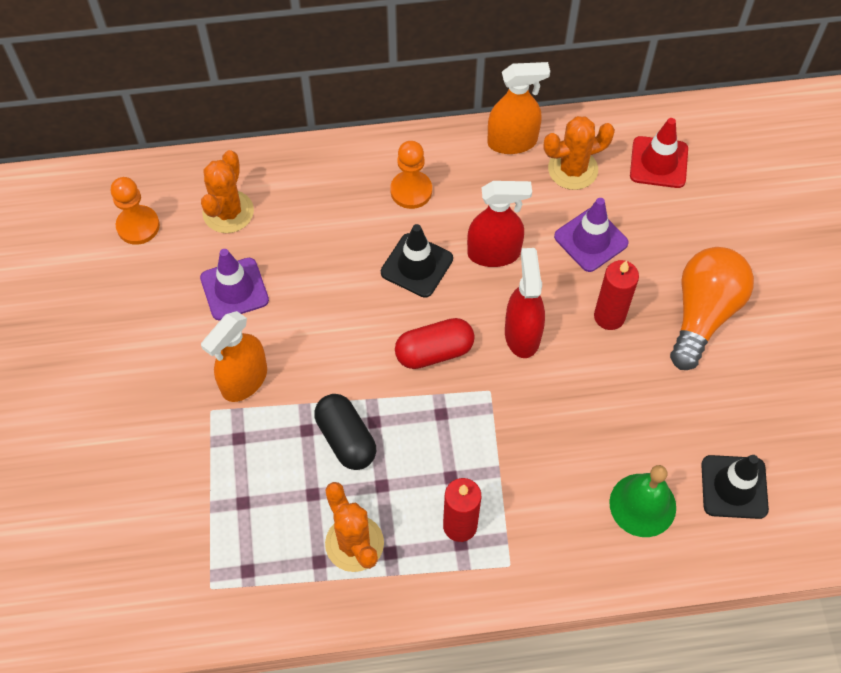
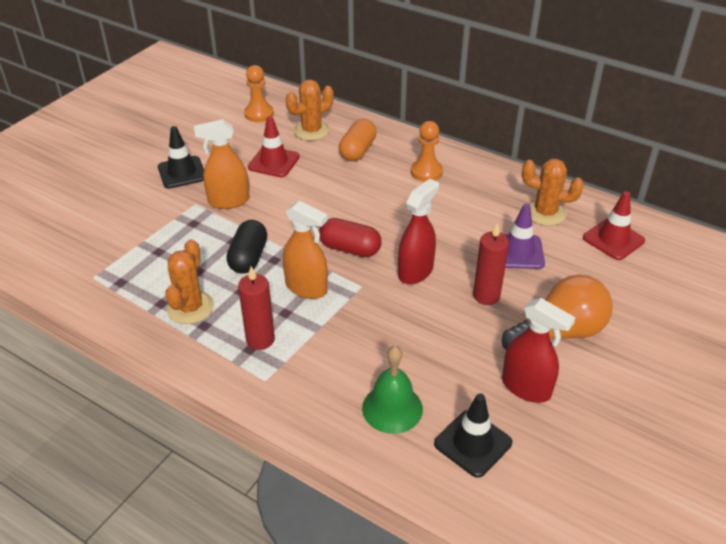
camera: 40 degrees right, 20 degrees down
purple traffic cone [200,249,269,320] -> red traffic cone [248,116,300,177]
black traffic cone [381,224,453,298] -> black traffic cone moved to [158,126,204,189]
red spray bottle [467,181,532,267] -> red spray bottle moved to [502,298,576,403]
orange spray bottle [487,62,550,154] -> orange spray bottle moved to [283,201,328,299]
none -> orange capsule [339,119,377,161]

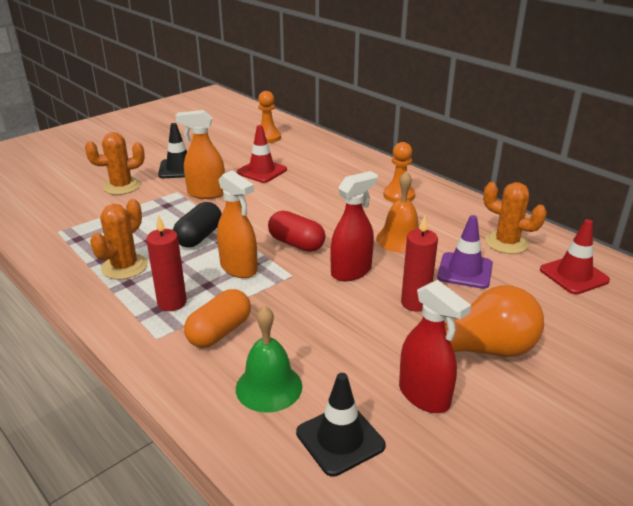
camera: 15 degrees right, 10 degrees down
orange cactus [286,80,334,141] -> orange cactus moved to [85,132,145,195]
orange capsule [339,119,377,161] -> orange capsule moved to [184,289,251,348]
none -> orange bell [376,171,419,253]

